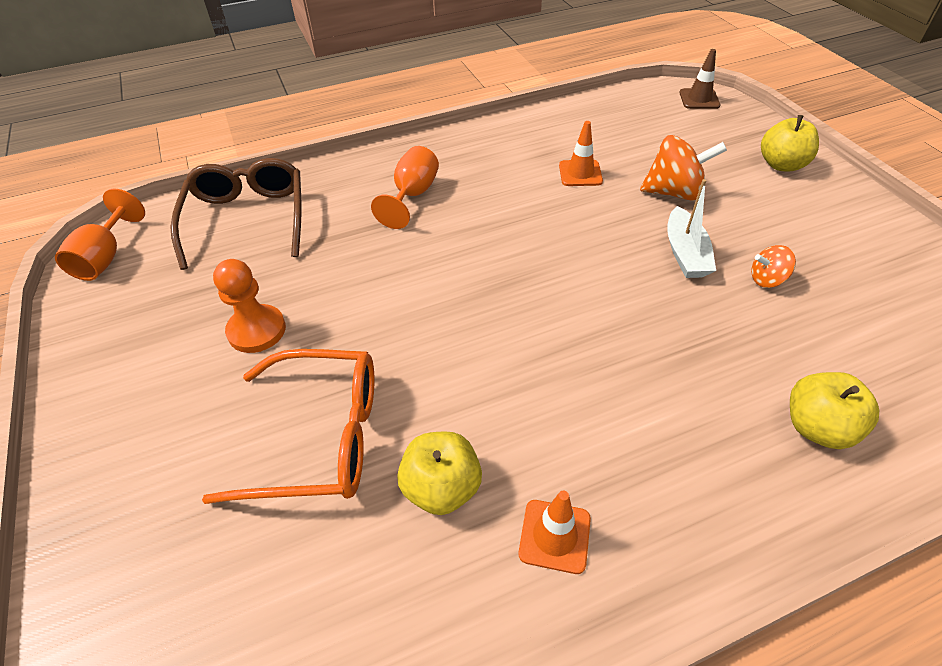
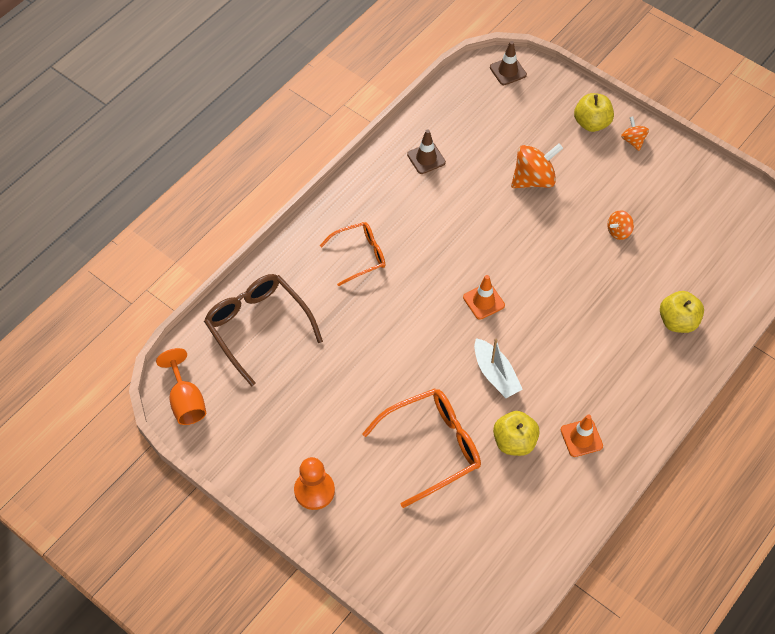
camera: 30 degrees left, 10 degrees up
orange pawn [213,259,286,353] -> orange pawn moved to [294,457,335,510]
orange goblet [371,146,439,229] -> orange glasses [320,222,386,286]
orange traffic cone [559,121,603,186] -> orange traffic cone moved to [463,275,505,320]
white boat [667,179,716,278] -> white boat moved to [474,338,523,398]
none -> brown traffic cone [407,130,446,174]
none -> orange spinning top [621,117,649,151]

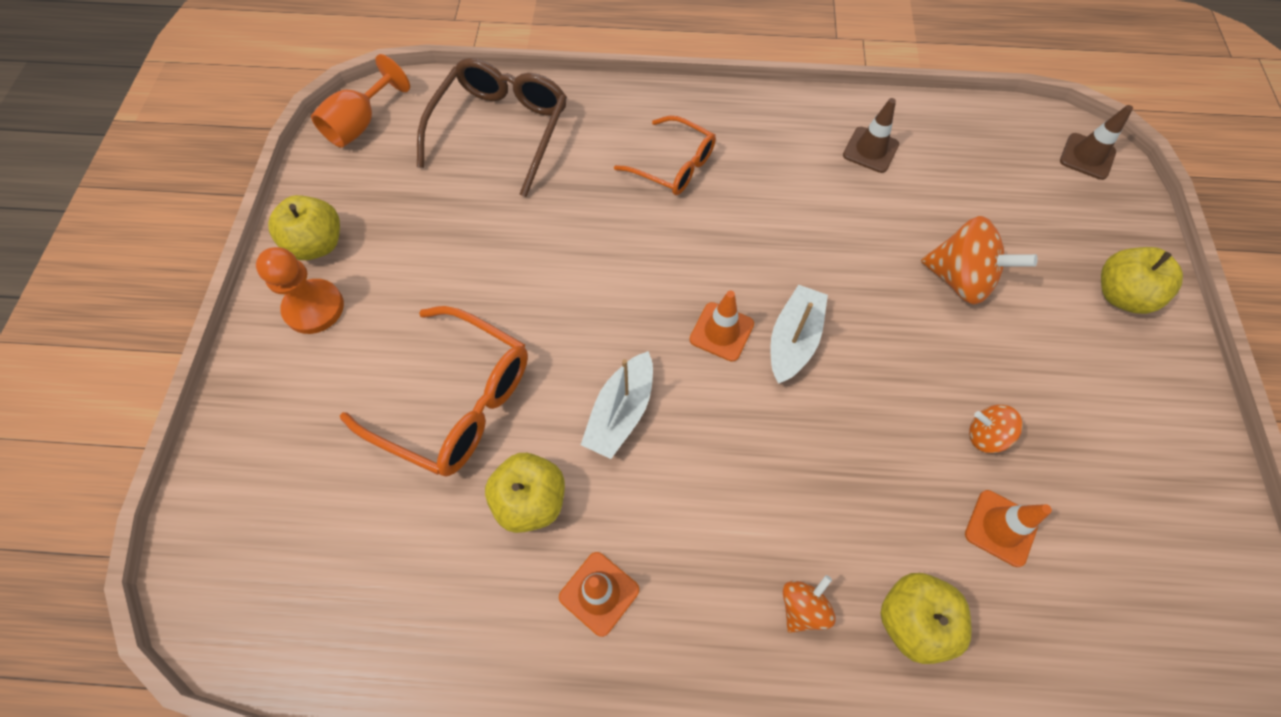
camera: 55 degrees right, 5 degrees up
orange spinning top [621,117,649,151] -> orange spinning top moved to [783,575,836,633]
none -> yellow apple [268,195,340,260]
none -> white boat [770,285,828,384]
none -> orange traffic cone [965,490,1052,567]

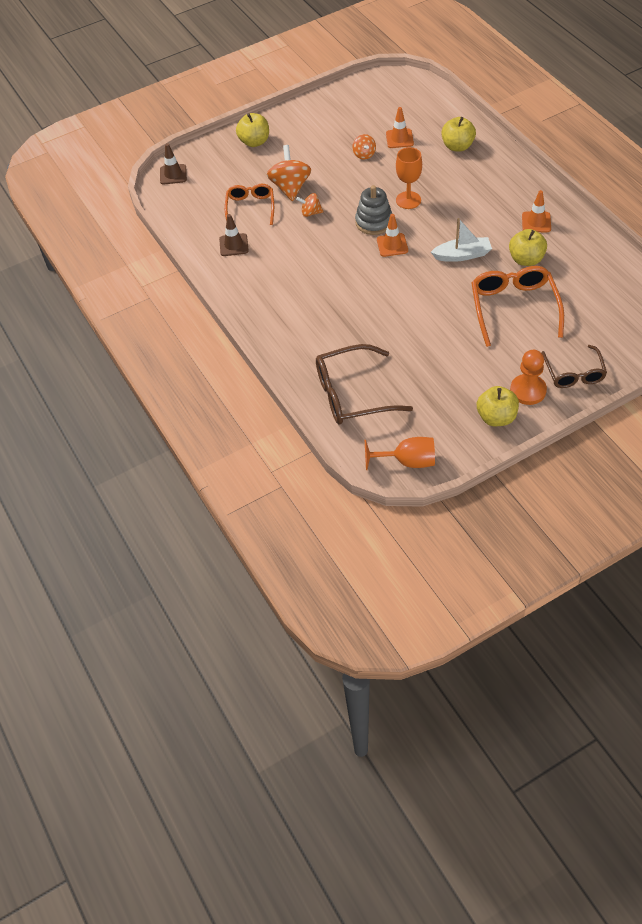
camera: 120 degrees left, 10 degrees down
orange glasses [614,116,716,195] -> orange glasses moved to [225,184,274,225]
white boat [770,285,828,384] -> grey stacking toy [355,185,392,235]
orange spinning top [783,575,836,633] -> orange spinning top moved to [296,193,323,217]
none -> orange goblet [396,147,422,209]
none -> brown glasses [542,345,607,388]

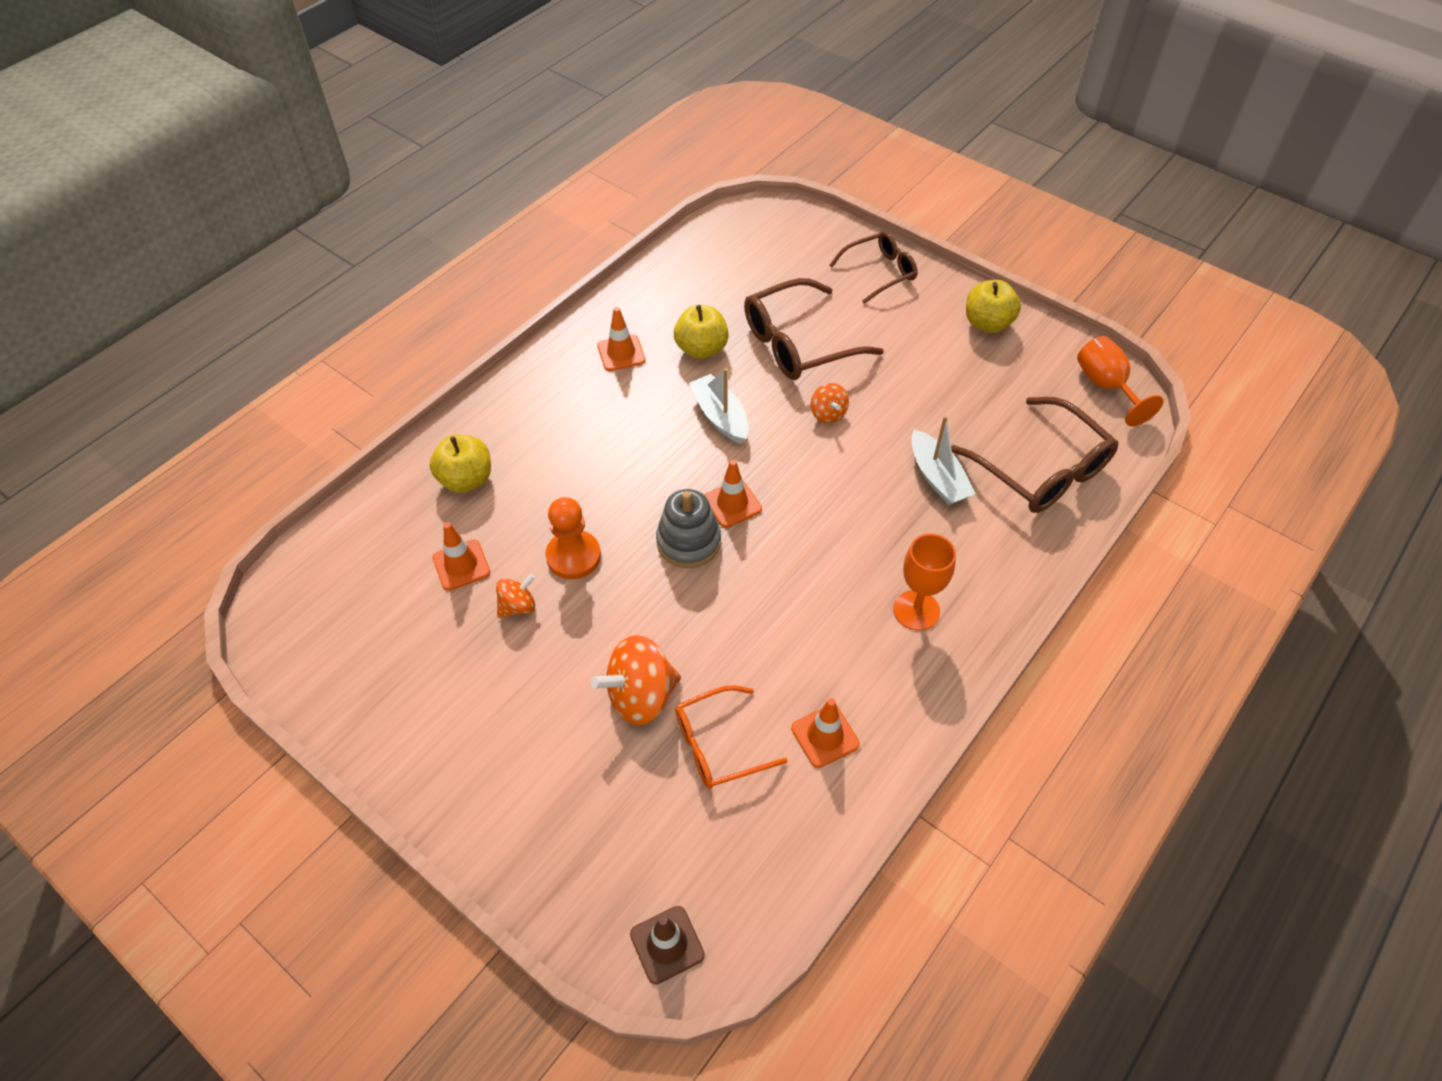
camera: 115 degrees left, 0 degrees up
brown traffic cone [219,214,249,256] -> orange traffic cone [791,698,860,768]
yellow apple [236,113,269,147] -> none
orange spinning top [296,193,323,217] -> orange spinning top moved to [811,383,849,423]
orange goblet [396,147,422,209] -> orange goblet moved to [893,534,956,631]
orange glasses [471,266,564,347] -> brown glasses [744,278,884,380]
orange pawn [510,350,547,405] -> orange pawn moved to [546,497,601,579]
none -> white boat [911,416,976,505]

